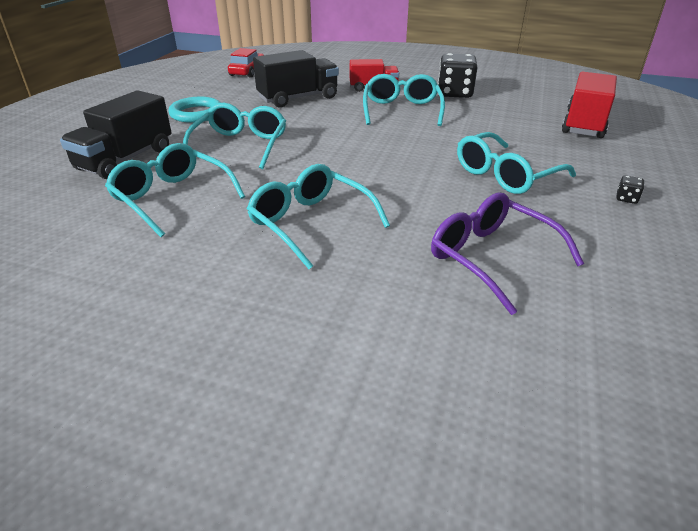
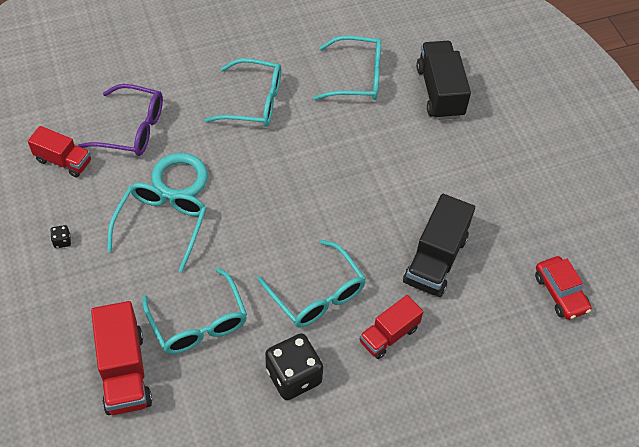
camera: 140 degrees right, 20 degrees up
turquoise ring [168,97,221,123] -> turquoise ring moved to [151,153,208,199]
turquoise glasses [183,103,286,169] -> turquoise glasses moved to [143,268,247,354]
none -> red truck [28,126,91,177]

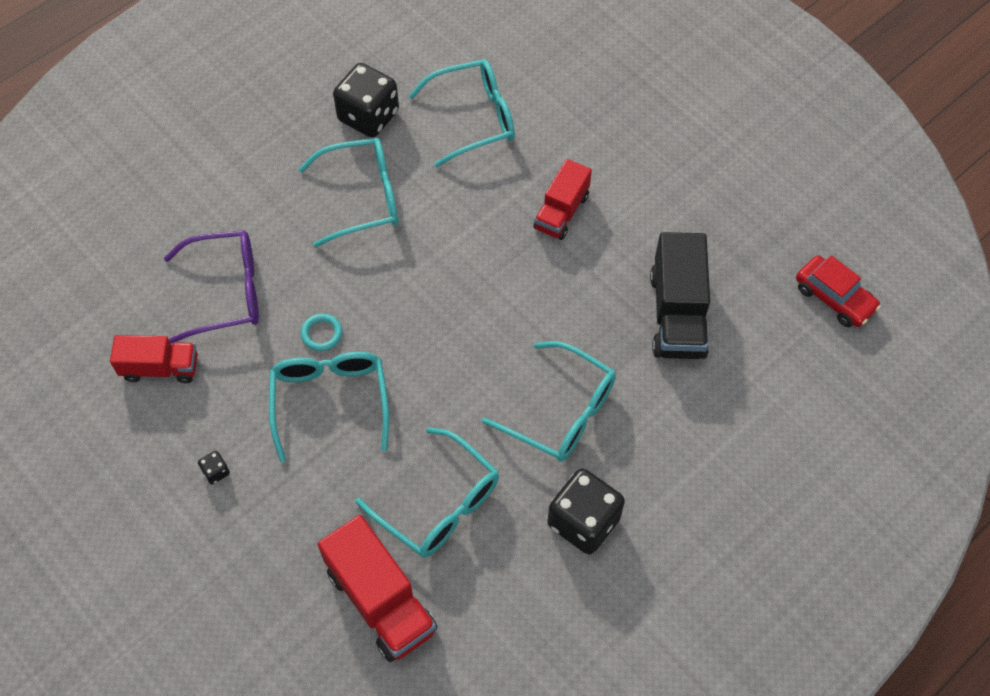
camera: 20 degrees left, 5 degrees up
turquoise ring [151,153,208,199] -> turquoise ring [301,313,342,351], size x0.55
red truck [360,295,423,359] -> red truck moved to [533,159,592,240]
black truck [416,41,471,120] -> none
none -> black dice [333,63,399,138]

